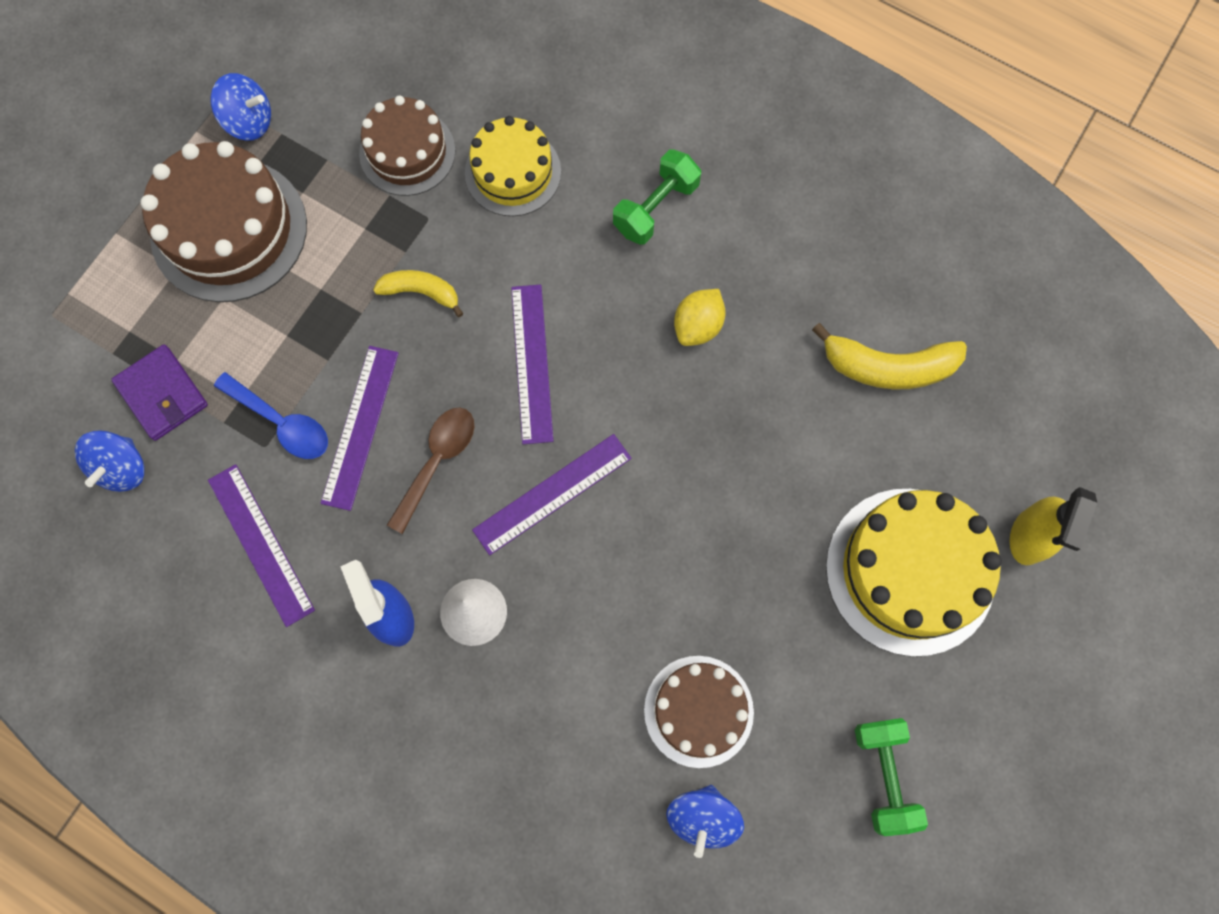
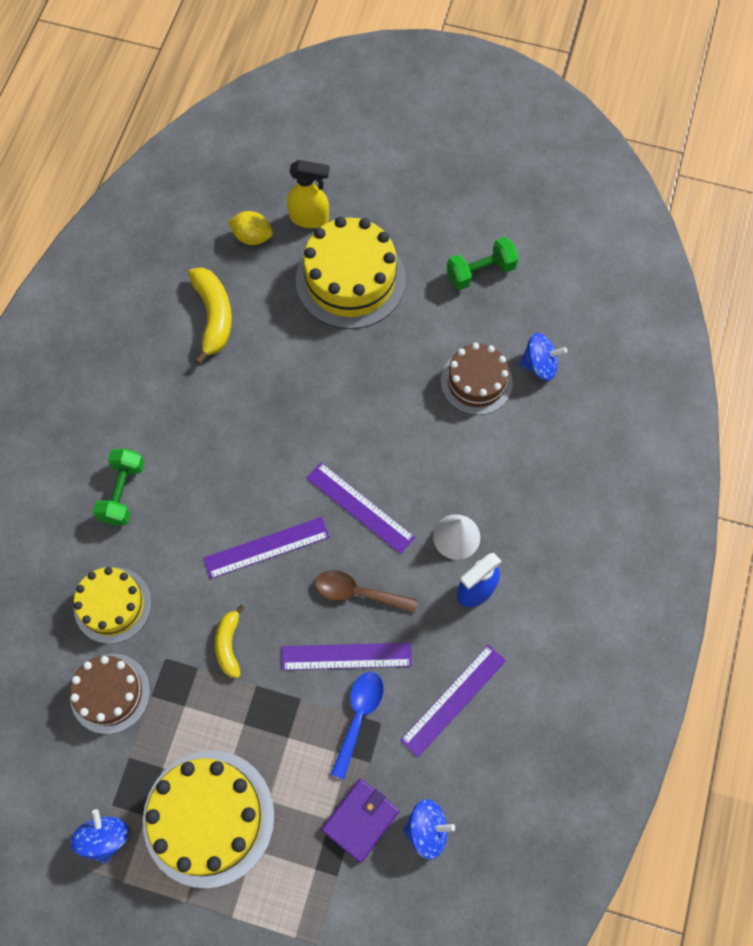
camera: 105 degrees left, 5 degrees down
brown cake [140,141,307,302] -> yellow cake [143,750,275,888]
green dumbbell [613,149,701,245] -> green dumbbell turned 75 degrees clockwise [93,449,145,525]
yellow lemon [674,289,726,346] -> yellow lemon moved to [228,211,273,245]

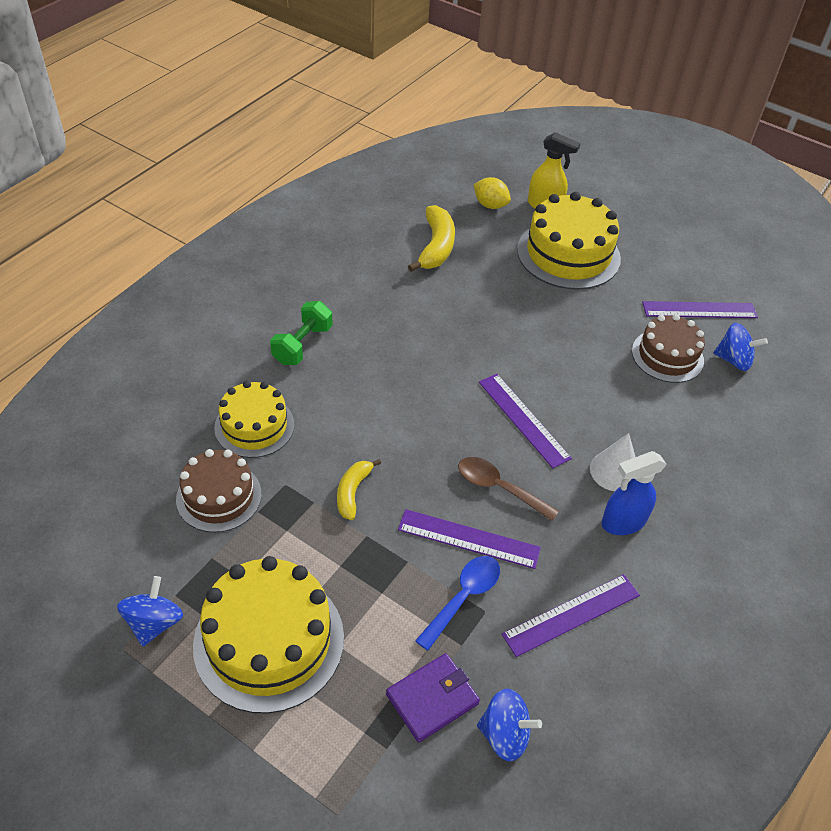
camera: 15 degrees right, 20 degrees down
purple ruler [204,517,330,579] -> purple ruler moved to [642,301,758,318]
green dumbbell [447,237,519,290] -> none

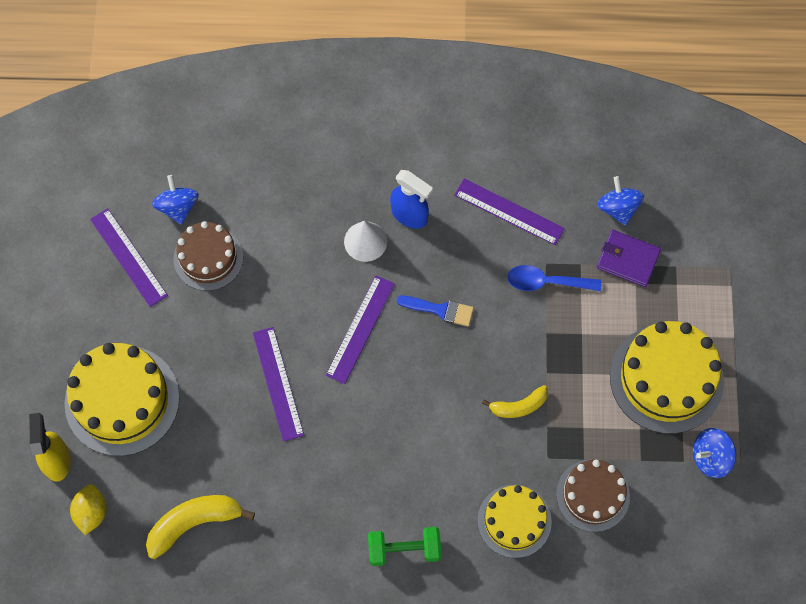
camera: 120 degrees left, 20 degrees up
purple ruler [398,509,541,569] -> purple ruler moved to [253,327,304,442]
brown spoon [458,457,559,521] -> blue brush [396,296,474,327]

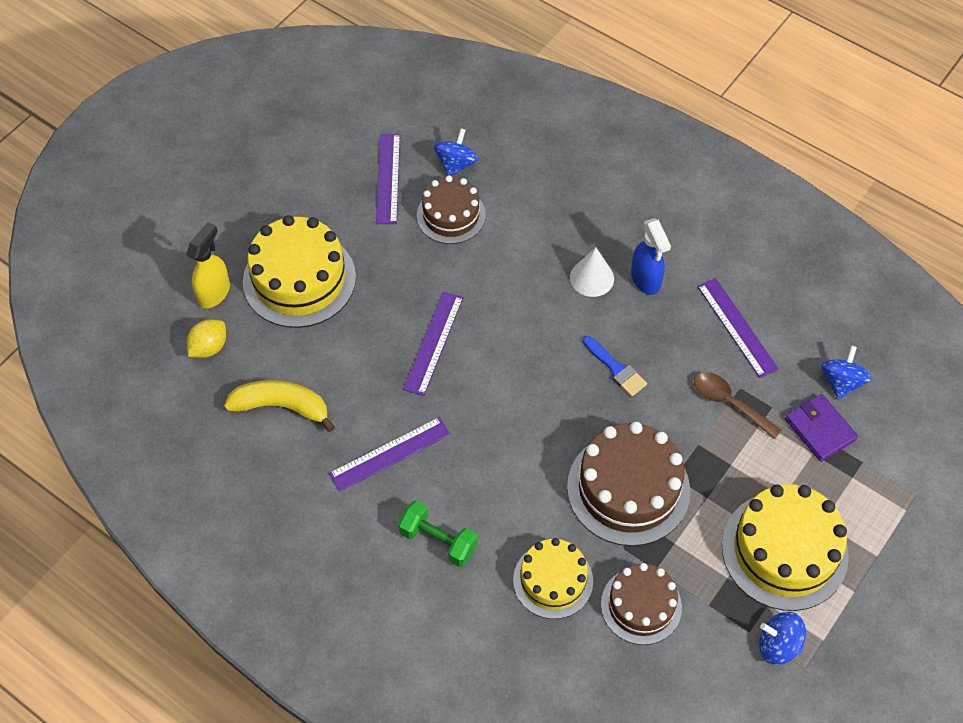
camera: 35 degrees right, 10 degrees down
purple ruler [326,276,395,384] -> purple ruler moved to [329,417,450,492]
yellow banana [482,385,548,418] -> brown cake [567,422,690,546]
blue spoon [507,265,602,291] -> brown spoon [694,372,782,440]

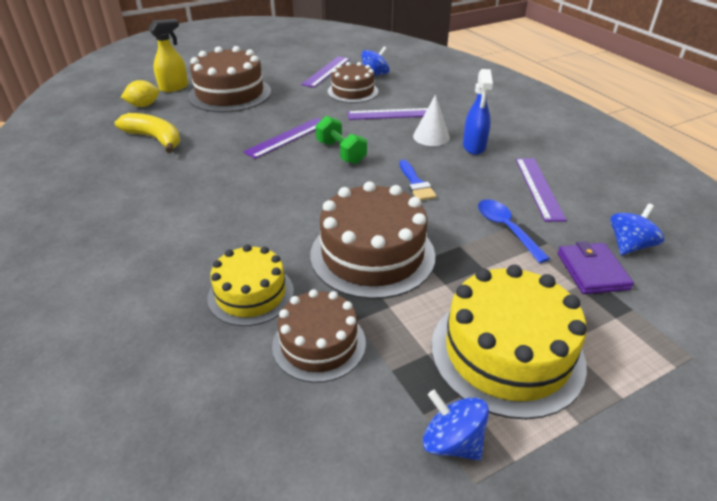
camera: 25 degrees right, 20 degrees down
yellow cake [243,215,356,328] -> brown cake [188,46,271,113]
purple ruler [329,417,450,492] -> purple ruler moved to [348,108,428,120]
green dumbbell [398,500,478,567] -> green dumbbell moved to [316,116,367,164]
brown spoon [694,372,782,440] -> blue spoon [478,199,550,263]

